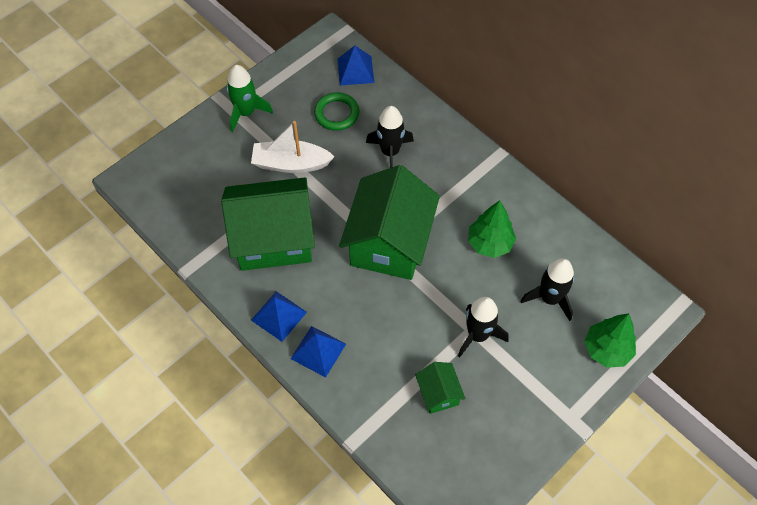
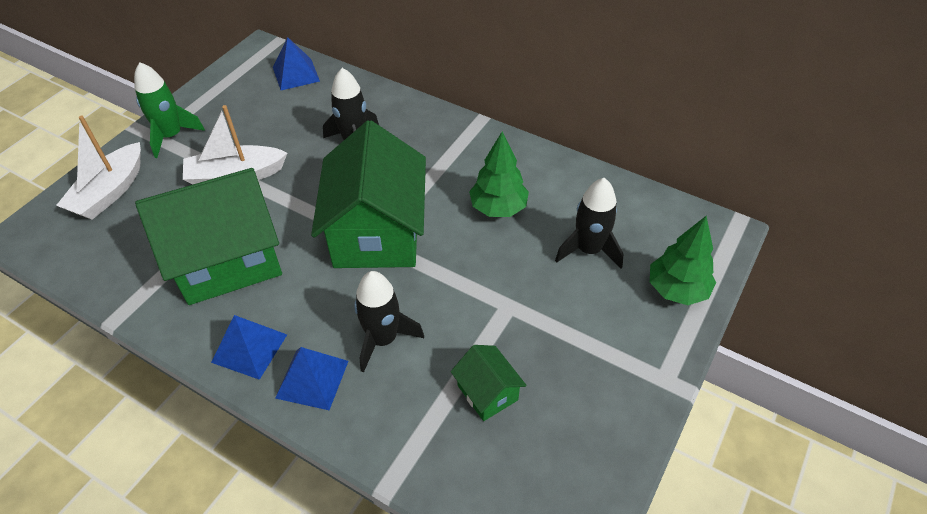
camera: 15 degrees left, 10 degrees down
green ring [314,92,359,131] -> none
black rocket [458,297,509,357] -> black rocket moved to [354,271,424,373]
none -> white boat [56,116,141,220]

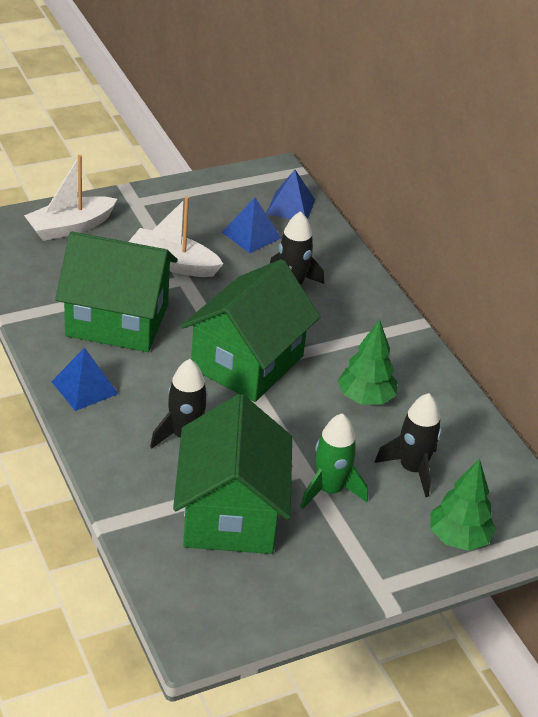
camera: 30 degrees right, 10 degrees down
green rocket [134,62,205,158] -> green rocket moved to [300,413,368,509]
blue pyramid [275,347,348,410] -> blue pyramid moved to [222,198,281,253]
green house [451,345,527,421] -> green house [173,394,292,554], size x2.24

